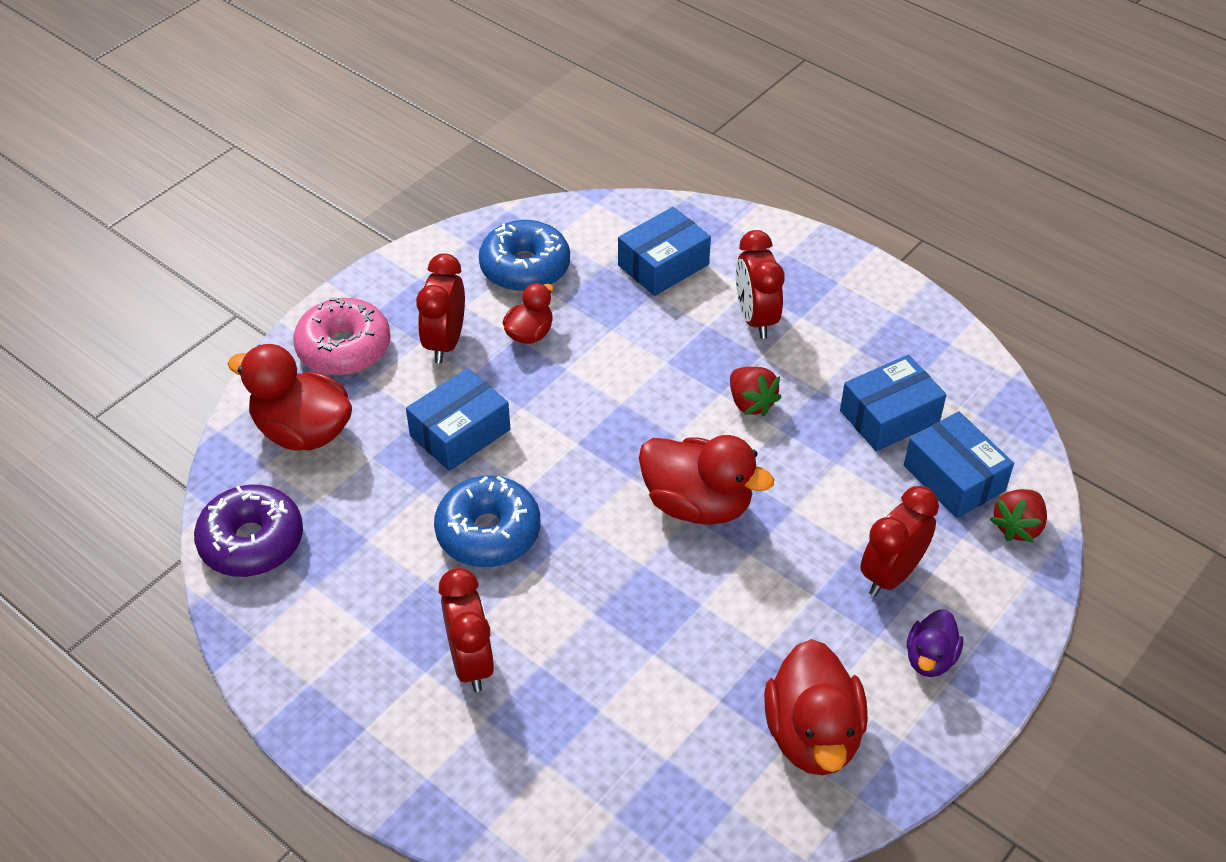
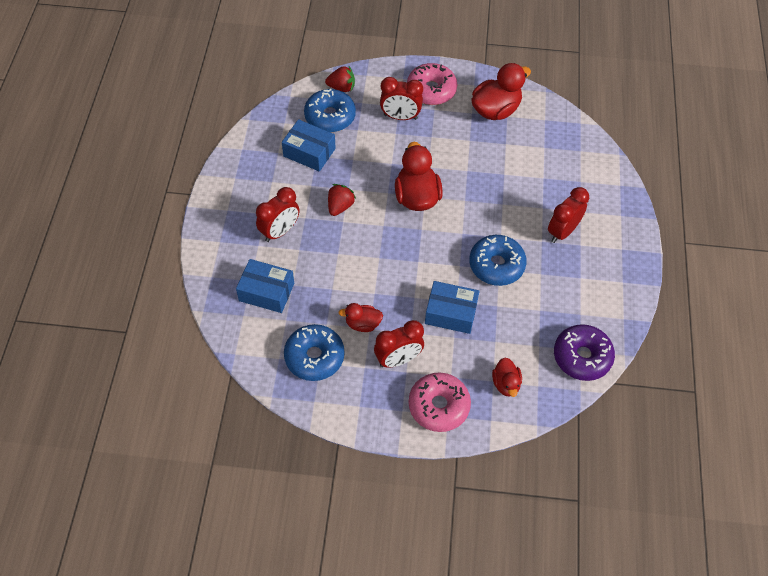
camera: 125 degrees left, 10 degrees up
red duck [228,344,352,451] -> red duck [492,357,522,397], size x0.56
blue box [904,411,1014,518] -> blue donut [304,89,356,132]
purple duck [907,610,963,677] -> pink donut [407,63,457,105]

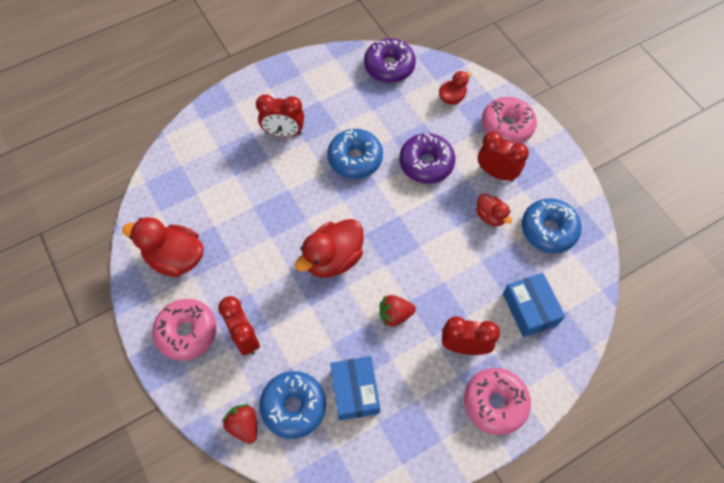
camera: 125 degrees left, 5 degrees up
blue box [425,281,480,334] -> purple donut [399,133,455,184]
none -> pink donut [464,368,531,435]

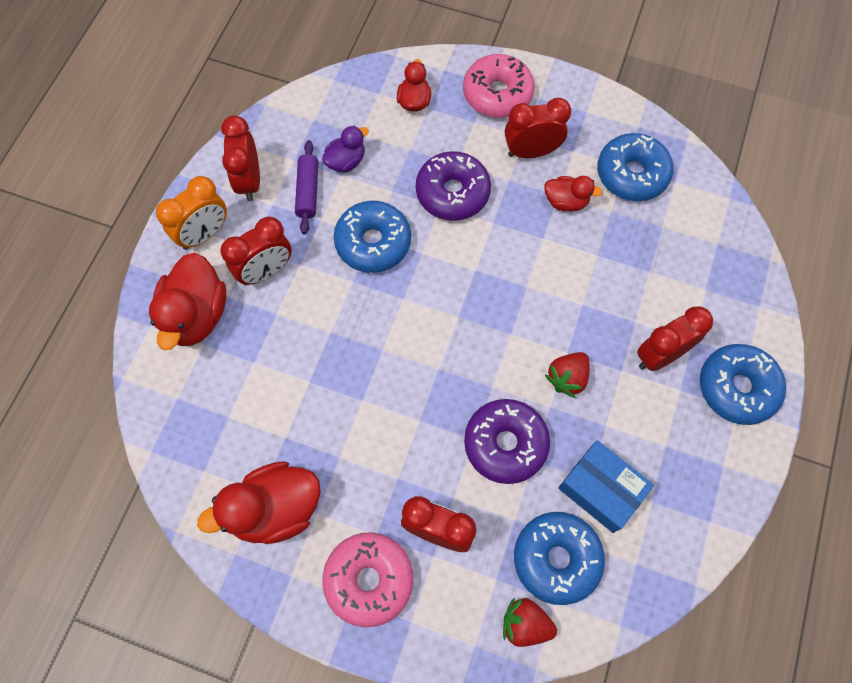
camera: 40 degrees left, 5 degrees up
red duck [295,219,364,278] -> red duck moved to [149,253,226,350]
purple donut [364,38,416,83] -> purple donut moved to [464,399,550,484]
pink donut [464,368,531,435] -> blue donut [700,344,786,425]
blue box [503,273,565,337] -> none
none -> orange clock [156,176,227,250]
none -> red clock [221,116,260,201]
none -> purple rolling pin [295,140,318,234]
none -> purple duck [322,126,369,173]

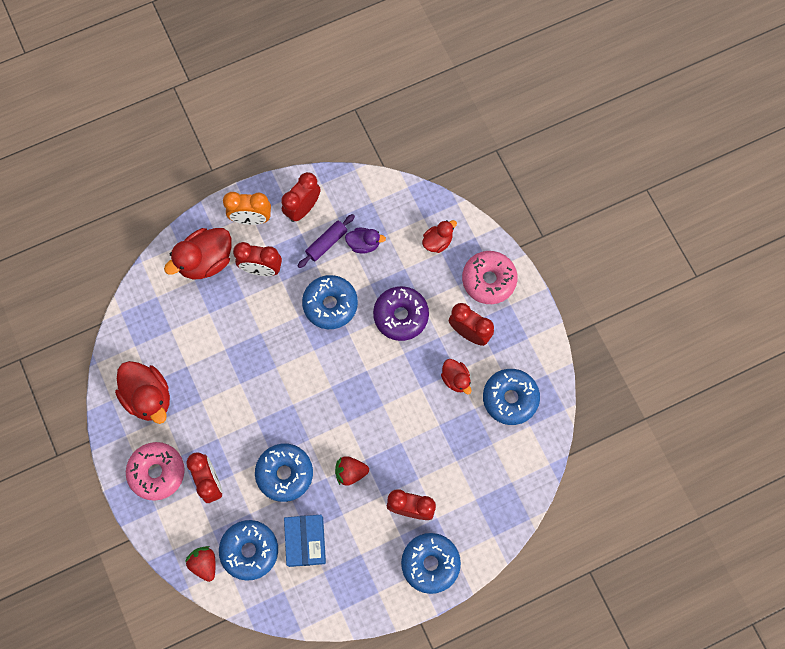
camera: 45 degrees right, 5 degrees up
red duck [197,462,321,544] -> red duck turned 150 degrees counterclockwise [115,361,170,424]
purple donut [464,399,550,484] -> blue donut [255,444,313,502]

